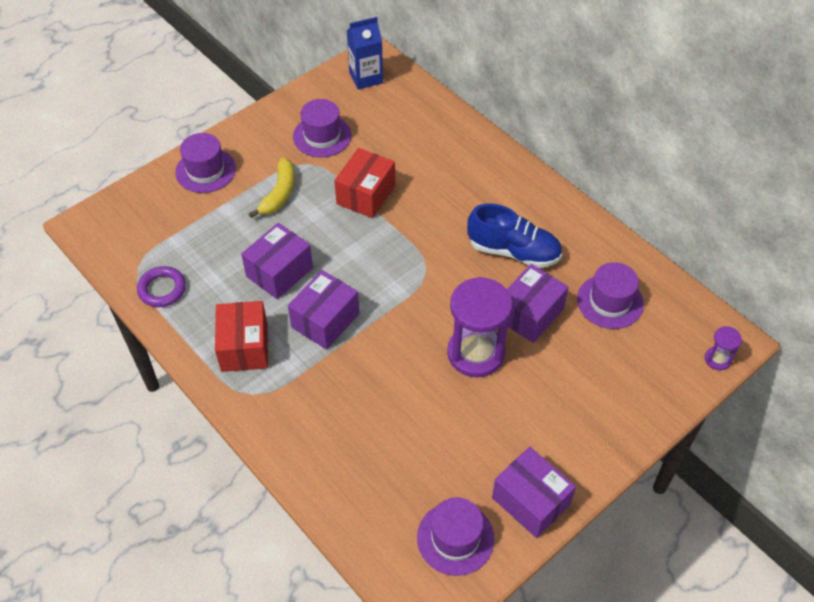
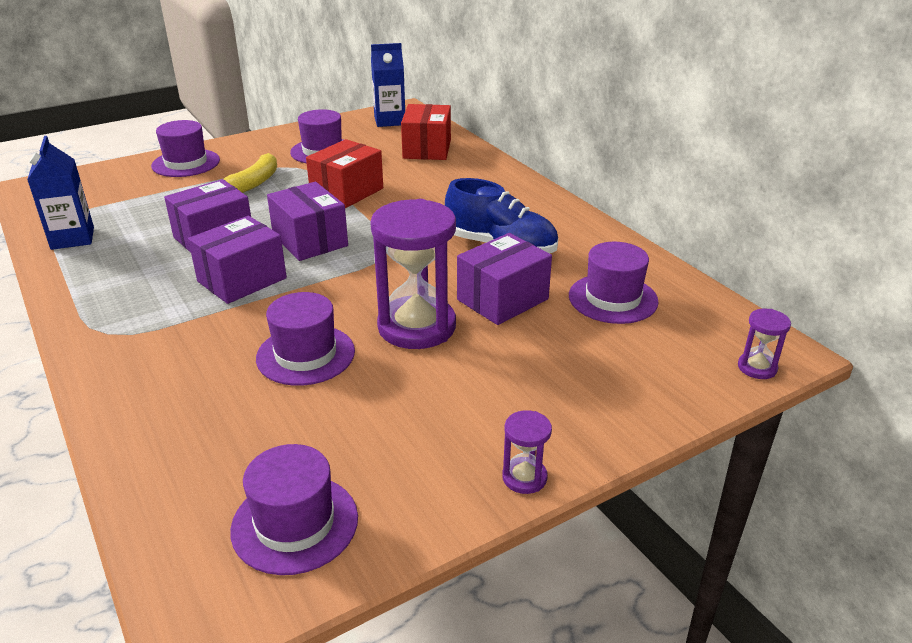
camera: 10 degrees right, 20 degrees down
purple ring [137,266,186,307] -> blue carton [27,136,94,250]
red box [215,301,268,372] -> red box moved to [401,104,451,160]
purple box [492,447,576,538] -> purple box moved to [267,182,348,261]
none -> purple hat [256,292,355,386]
none -> purple hourglass [502,410,552,494]

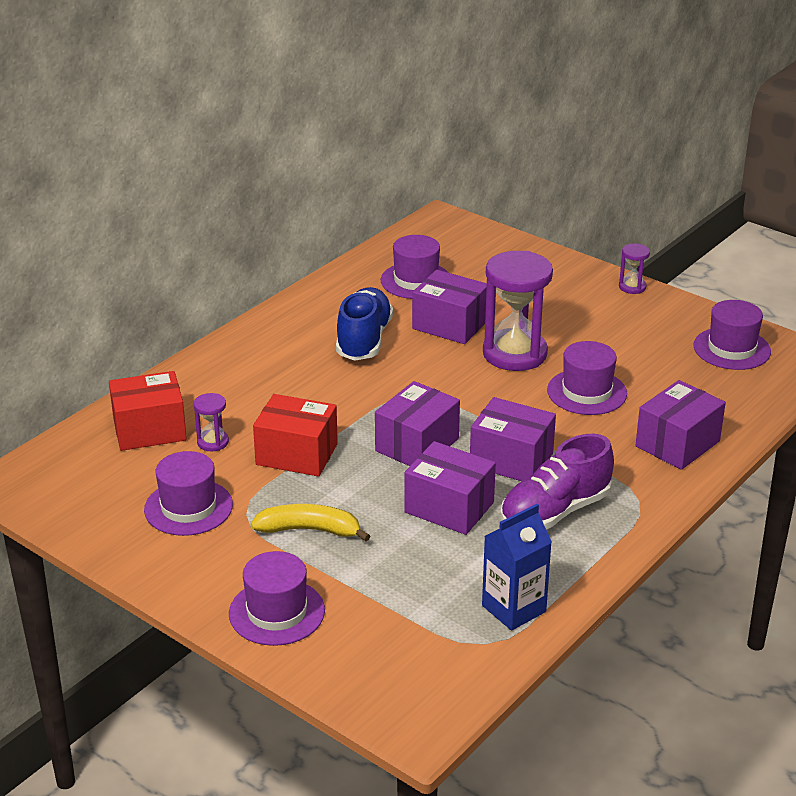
camera: 110 degrees left, 0 degrees up
blue carton [371,43,405,127] -> none
purple hourglass [738,309,791,379] -> purple hourglass moved to [194,393,229,451]
none -> purple shoe [500,434,614,530]
none -> purple box [635,380,726,470]

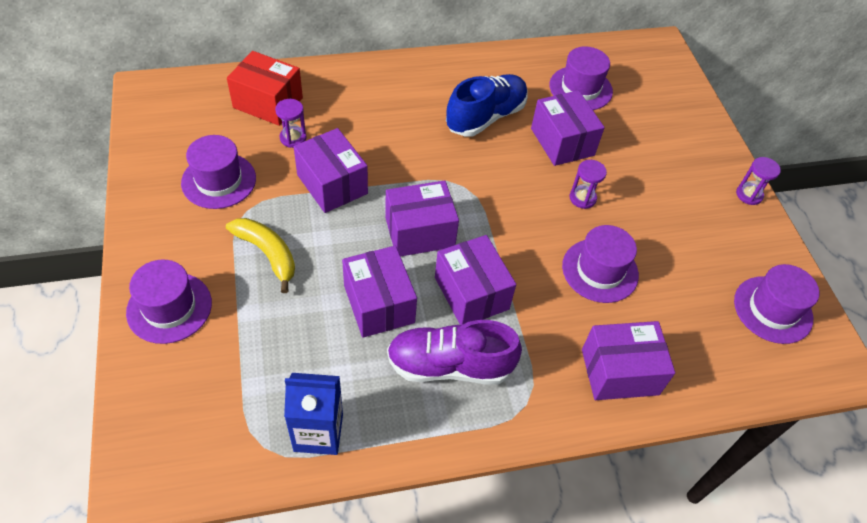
camera: 35 degrees right, 20 degrees up
red box [253,394,338,477] -> purple box [294,128,368,213]
purple hourglass [483,251,553,371] -> purple hourglass [570,160,607,209], size x0.45

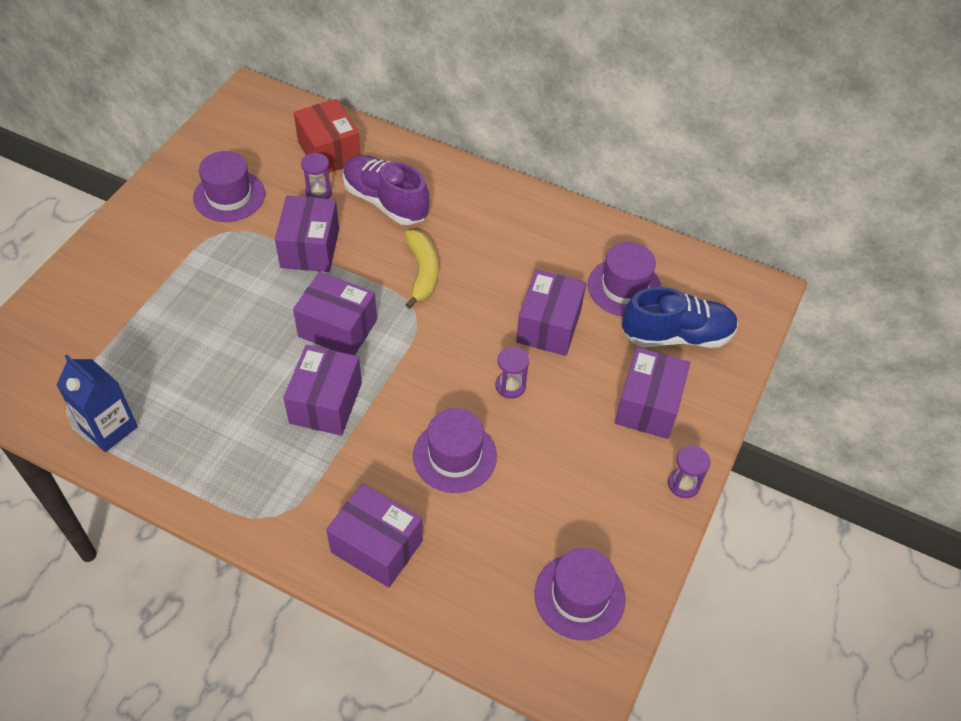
camera: 40 degrees right, 0 degrees up
purple hat [126,260,212,344] -> none
yellow banana [226,218,295,293] -> yellow banana moved to [405,230,438,309]
purple box [342,246,417,338] -> purple box moved to [615,347,690,439]
purple shoe [387,320,522,385] -> purple shoe moved to [343,155,430,225]
blue shoe [446,74,528,137] -> blue shoe moved to [622,287,738,348]

